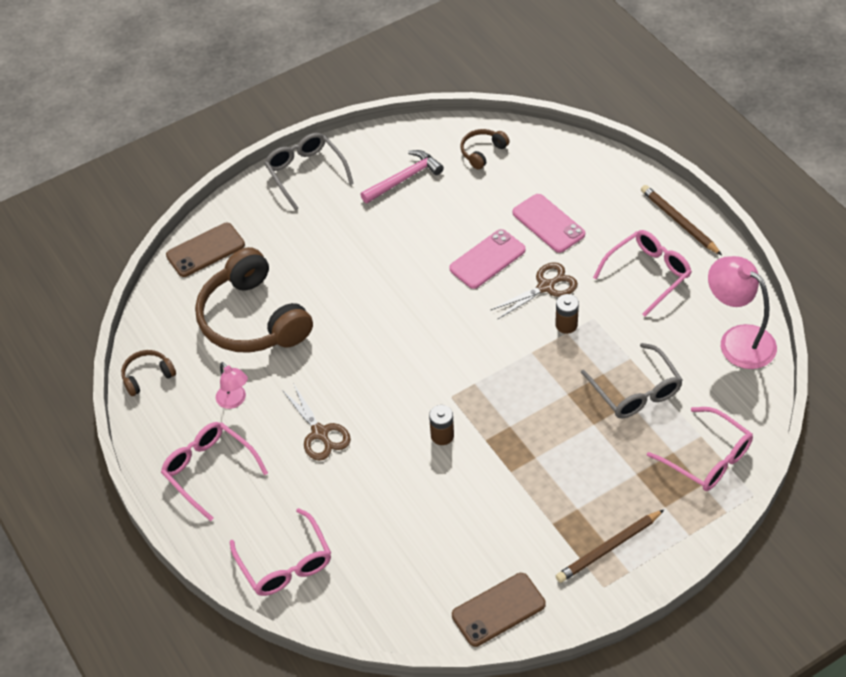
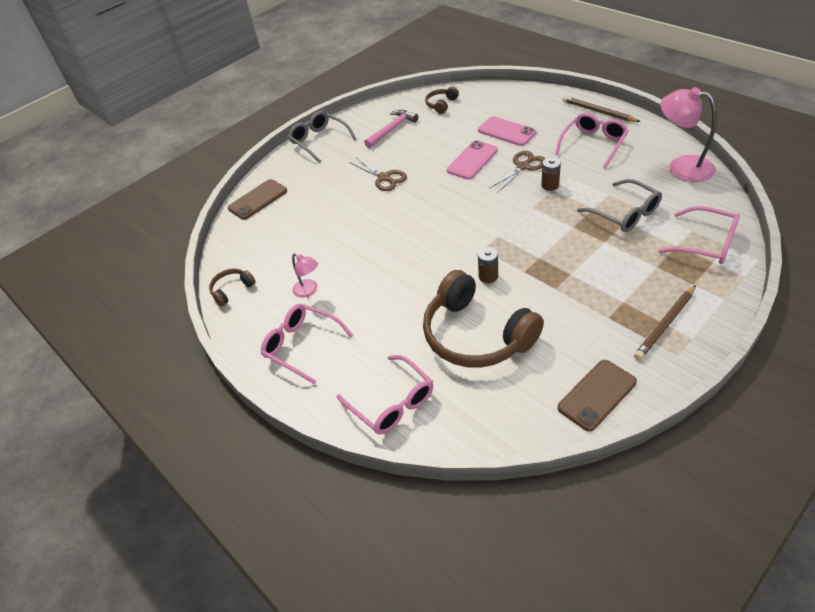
camera: 10 degrees left, 5 degrees down
brown headphones [195,247,313,353] -> brown headphones moved to [423,270,544,368]
brown scissors [282,383,351,461] -> brown scissors moved to [349,157,407,191]

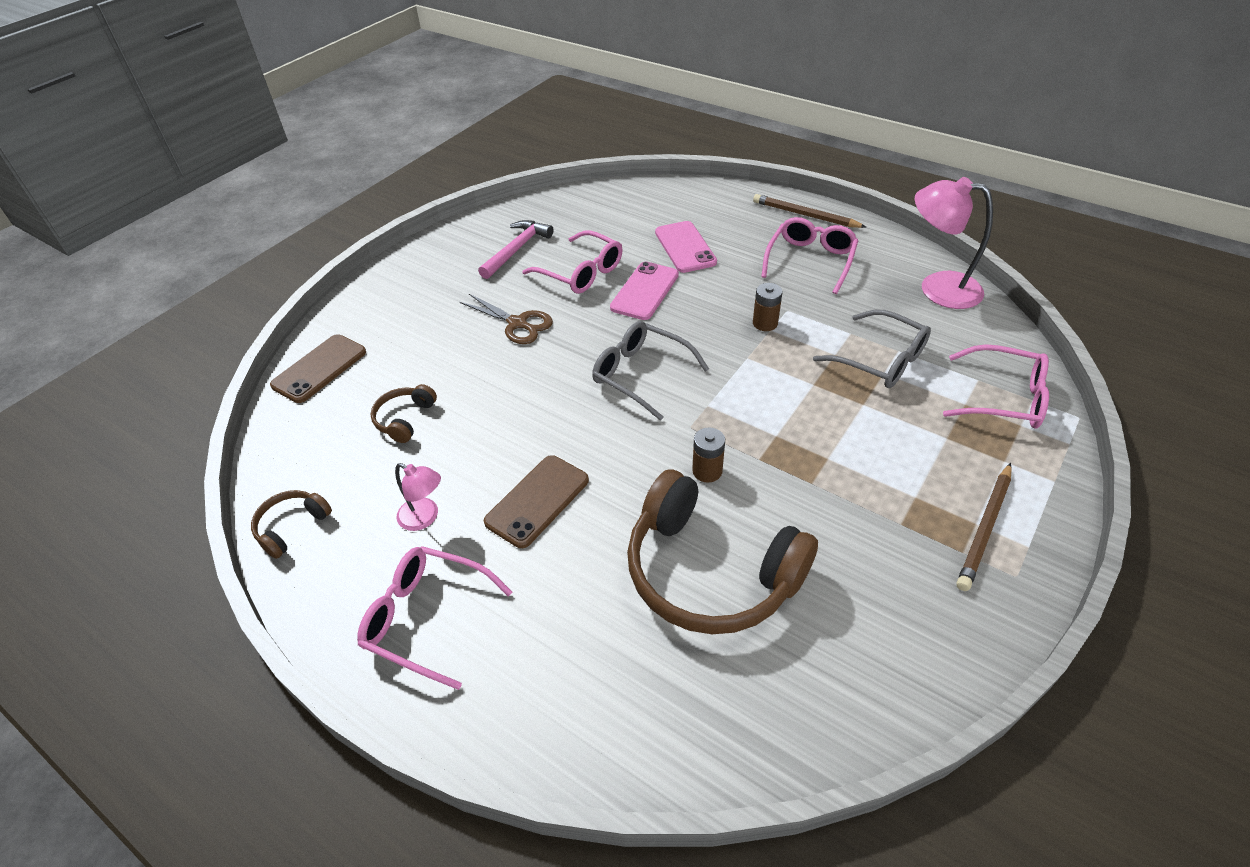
camera: 15 degrees left, 0 degrees up
grey glasses [288,111,356,162] -> grey glasses moved to [592,321,709,421]
pink glasses [337,355,433,435] -> pink glasses moved to [522,230,622,294]
brown headphones [425,87,459,114] -> brown headphones moved to [371,384,437,443]
pink phone [478,116,536,146] -> pink phone turned 45 degrees clockwise [655,221,717,273]
brown scissors [490,151,545,193] -> none
brown phone [558,360,637,431] -> brown phone moved to [484,455,589,548]

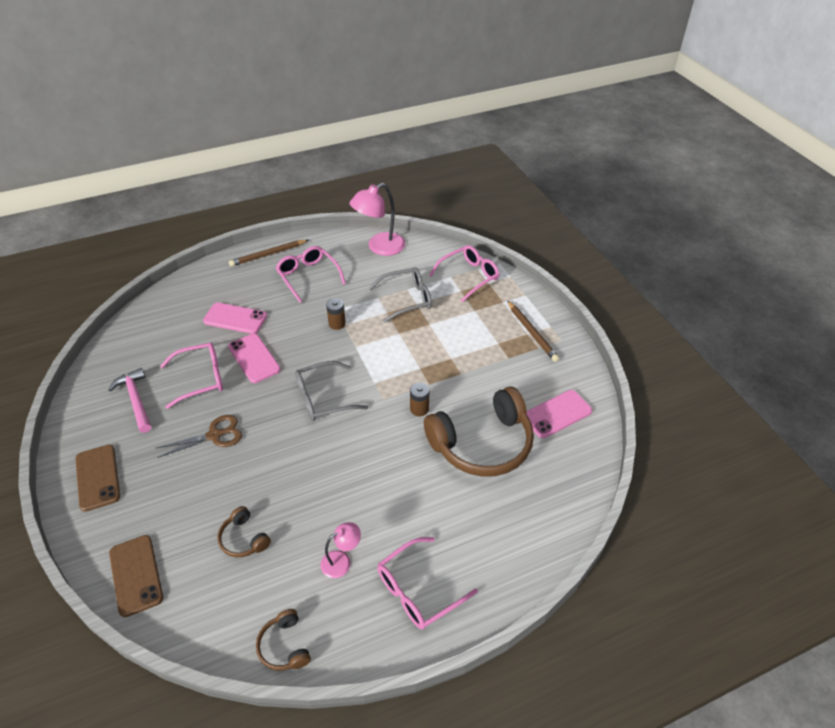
camera: 60 degrees left, 0 degrees up
brown phone [484,455,589,548] -> brown phone moved to [76,445,120,512]
none -> pink phone [527,390,592,438]

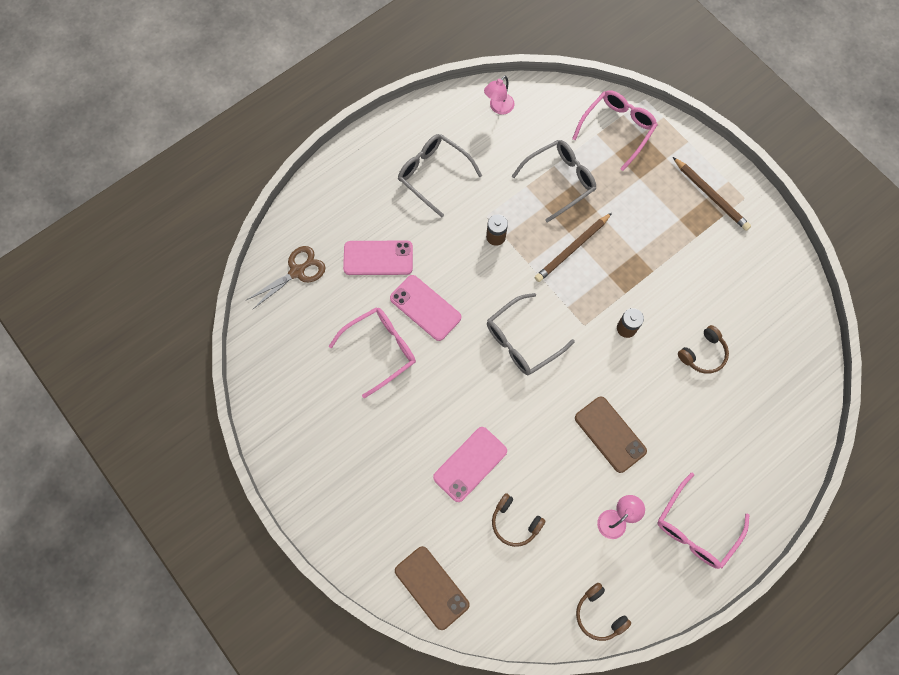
camera: 15 degrees left, 25 degrees up
brown phone [76,445,120,512] -> brown phone moved to [575,397,647,473]
pink hammer [108,368,151,433] -> none
brown scissors [156,415,242,458] -> brown scissors moved to [247,246,326,309]
brown pencil [229,240,308,267] -> brown pencil moved to [535,213,612,282]
pink glasses [276,246,346,303] -> grey glasses [398,134,482,217]
pink lamp [350,183,405,256] -> pink lamp [484,76,514,115], size x0.54
brown headphones [424,386,534,477] -> brown headphones [678,325,729,374], size x0.44
pink phone [527,390,592,438] -> pink phone moved to [433,427,507,502]

